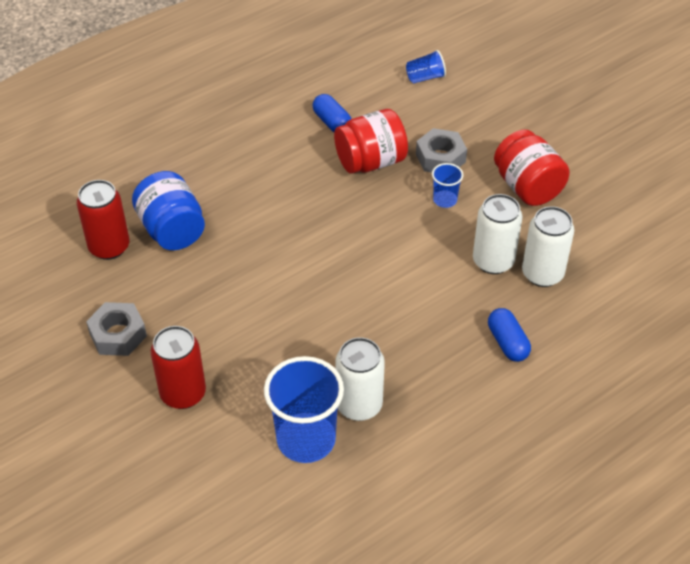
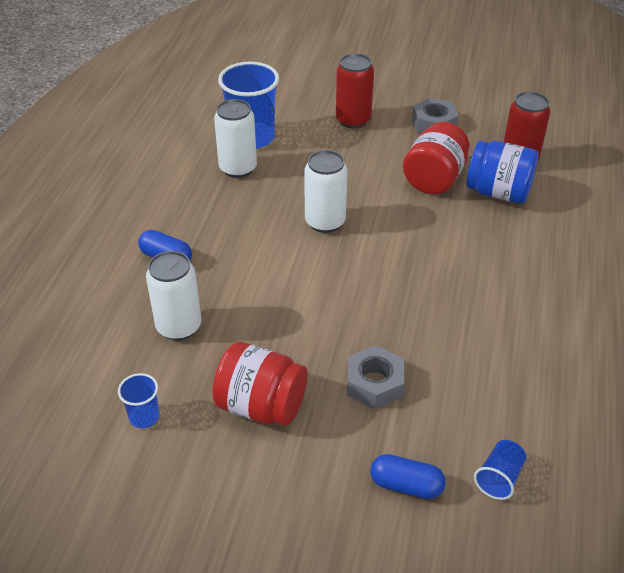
camera: 140 degrees right, 5 degrees down
blue capsule [312,94,351,132] -> blue capsule moved to [370,454,446,499]
red jar [334,109,408,174] -> red jar moved to [403,122,469,194]
blue cup [432,163,463,208] -> blue cup moved to [118,373,159,429]
white can [473,194,522,274] -> white can moved to [304,150,348,233]

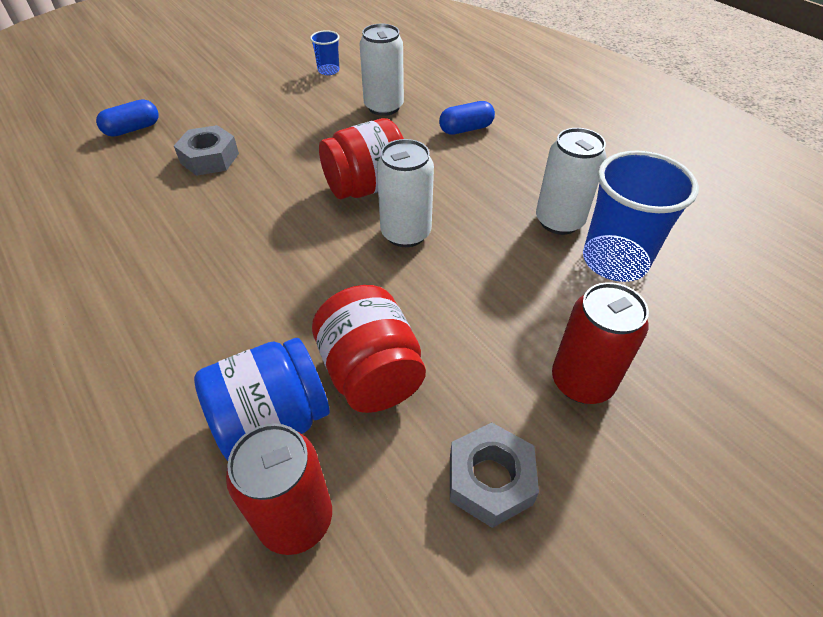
camera: 130 degrees right, 5 degrees up
red jar [212,342,307,426] -> red jar moved to [319,118,404,199]
blue cup [474,440,526,500] -> none

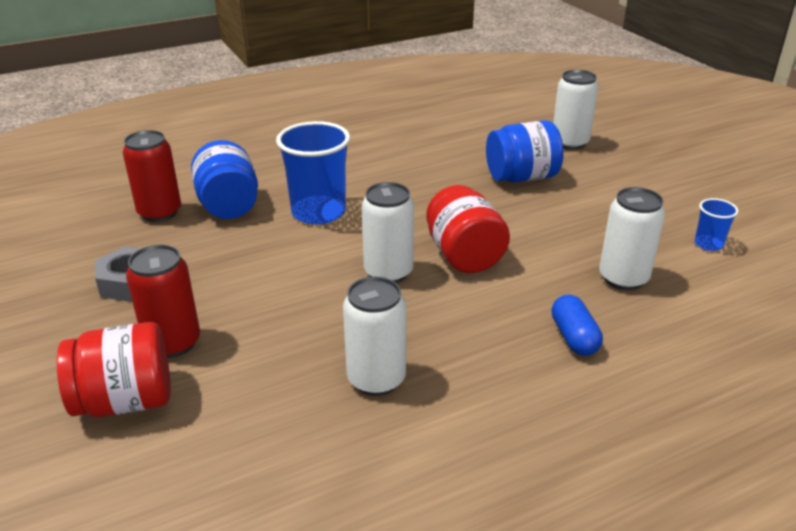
camera: 100 degrees right, 15 degrees down
blue capsule [96,99,159,137] -> white can [553,70,598,150]
grey nut [174,125,239,176] -> blue jar [486,120,564,183]
red jar [312,285,426,413] -> red jar moved to [57,322,171,417]
blue cup [583,151,699,282] -> blue cup moved to [276,121,350,225]

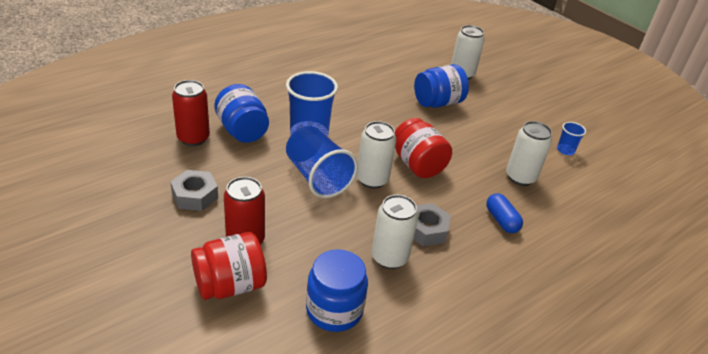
camera: 15 degrees left, 5 degrees up
none -> blue cup [286,126,358,198]
none -> blue jar [306,249,368,332]
none -> grey nut [413,203,451,247]

